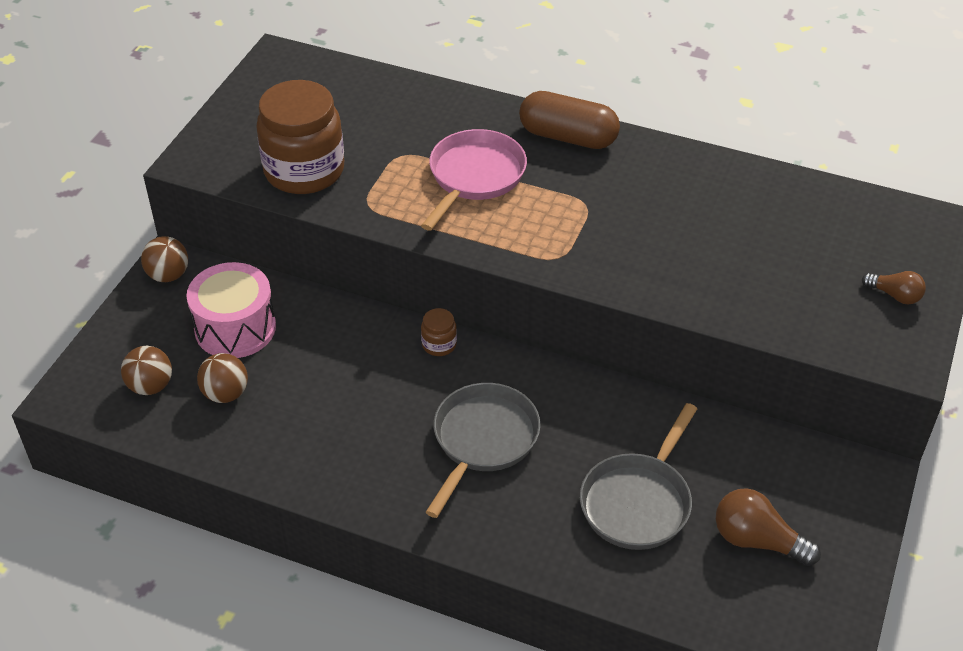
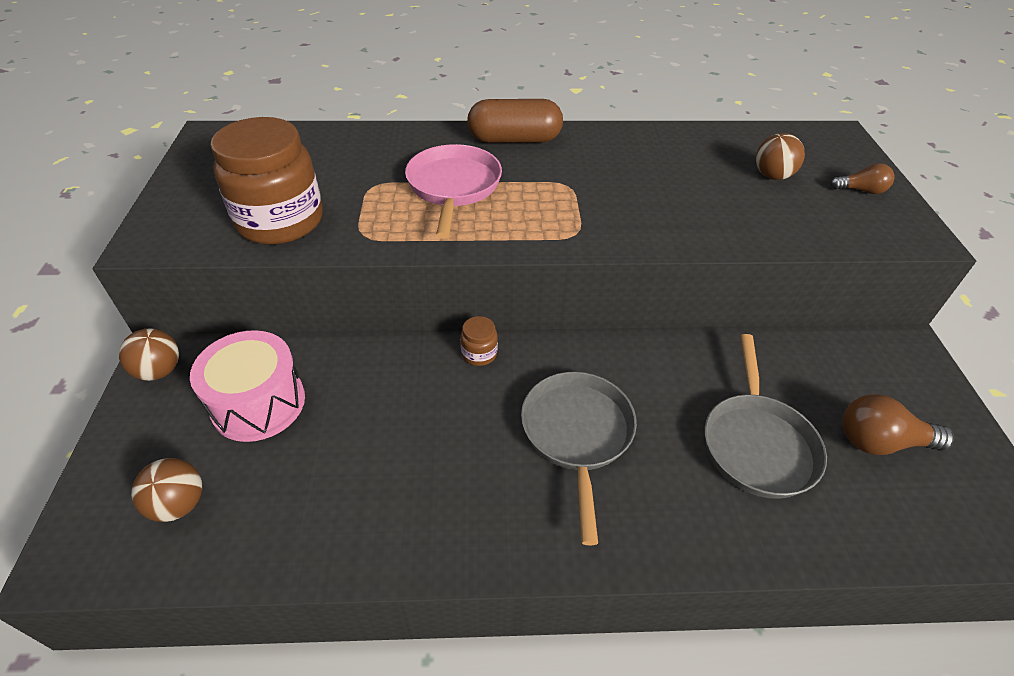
camera: 25 degrees left, 0 degrees up
brown ball [197,353,248,403] -> brown ball moved to [756,133,805,180]

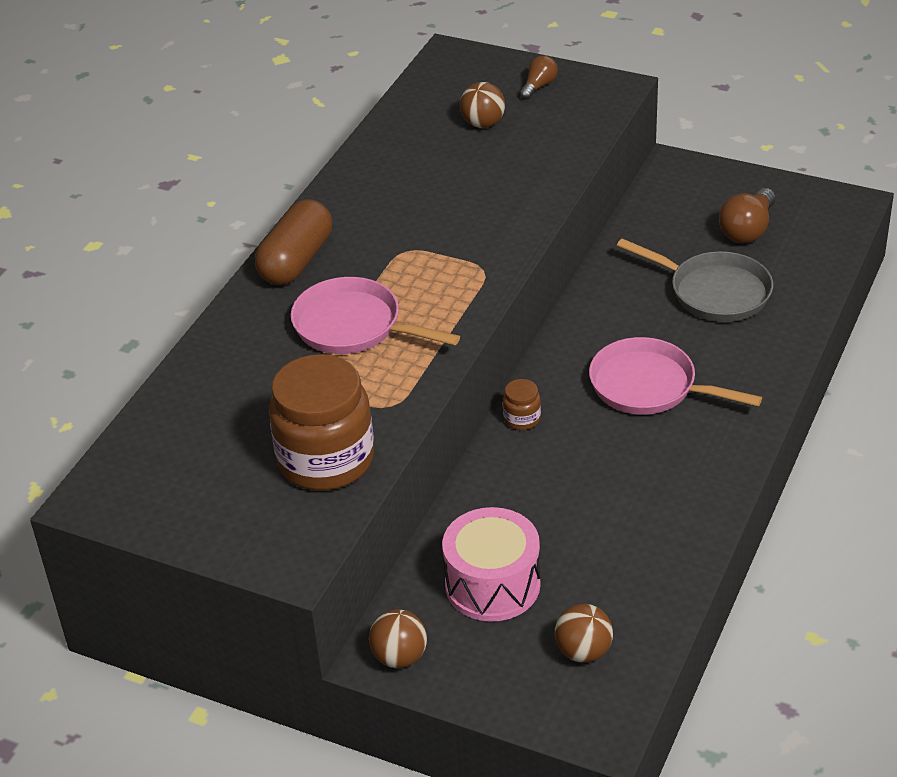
camera: 60 degrees left, 5 degrees down
grey pan [521,372,637,545] -> pink pan [589,337,762,415]

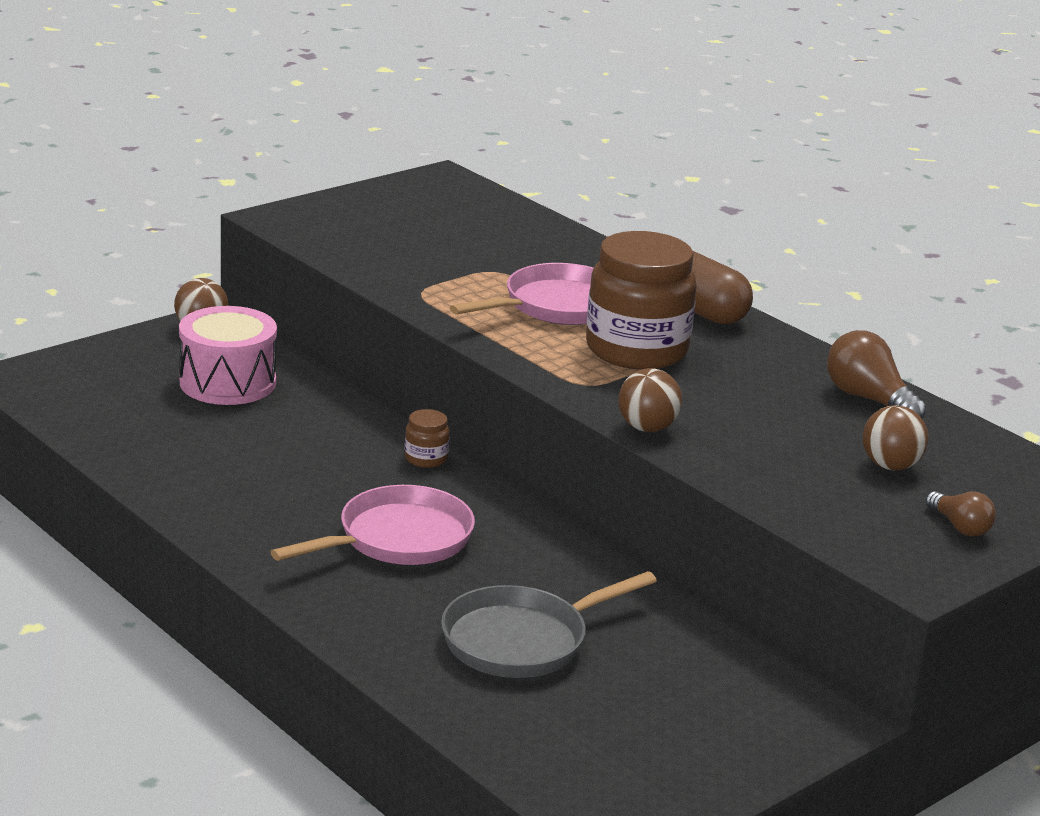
camera: 110 degrees right, 15 degrees down
brown jar [269,354,374,490] -> brown jar moved to [586,231,697,369]
brown ball [555,604,613,663] -> brown ball moved to [618,368,682,432]
brown light bulb [719,188,775,243] -> brown light bulb moved to [827,330,927,419]

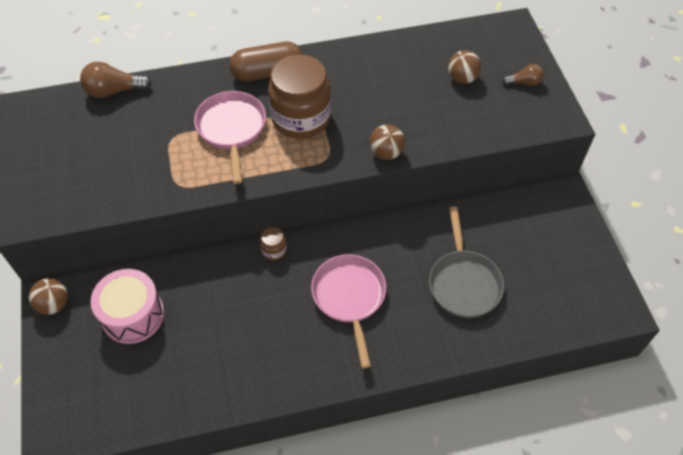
camera: 60 degrees left, 30 degrees up
brown light bulb [827,330,927,419] -> brown light bulb moved to [80,62,151,98]

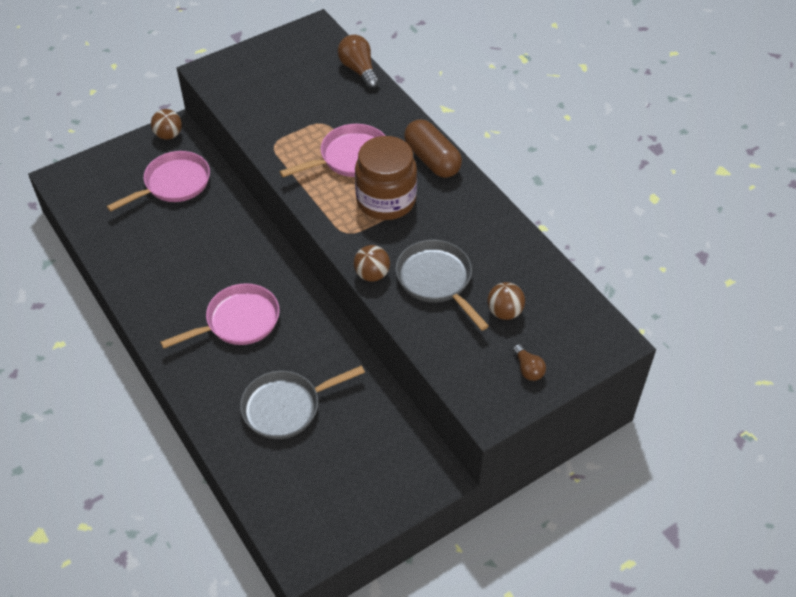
camera: 70 degrees right, 5 degrees down
pink drum [91,269,164,344] -> pink pan [107,151,210,211]
brown jar [260,227,287,260] -> none
none -> grey pan [395,240,489,330]

